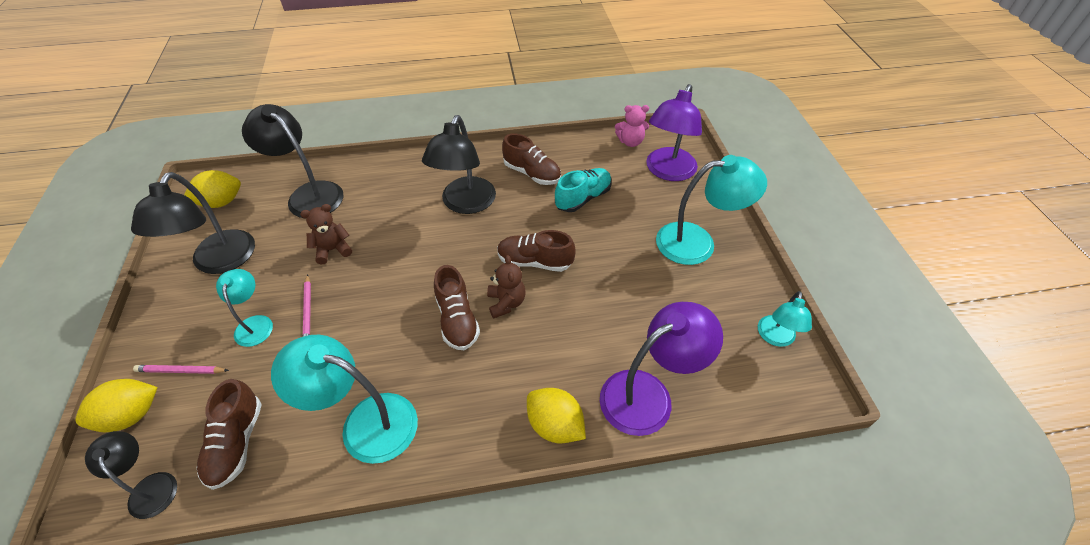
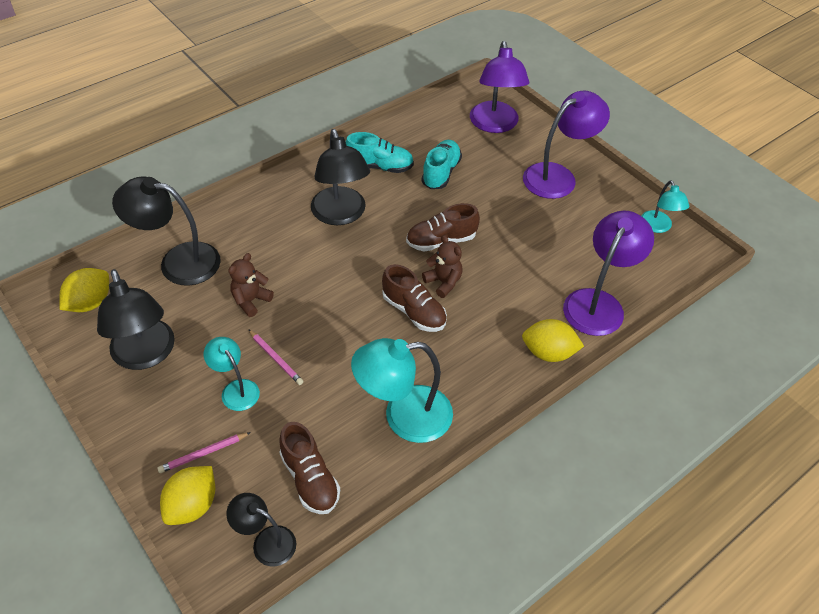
camera: 30 degrees left, 0 degrees up
brown shoe [502,133,561,185] -> turquoise shoe [345,132,414,173]
pink teddy bear [615,105,649,147] -> none
turquoise lamp [656,155,767,265] -> purple lamp [523,90,610,199]

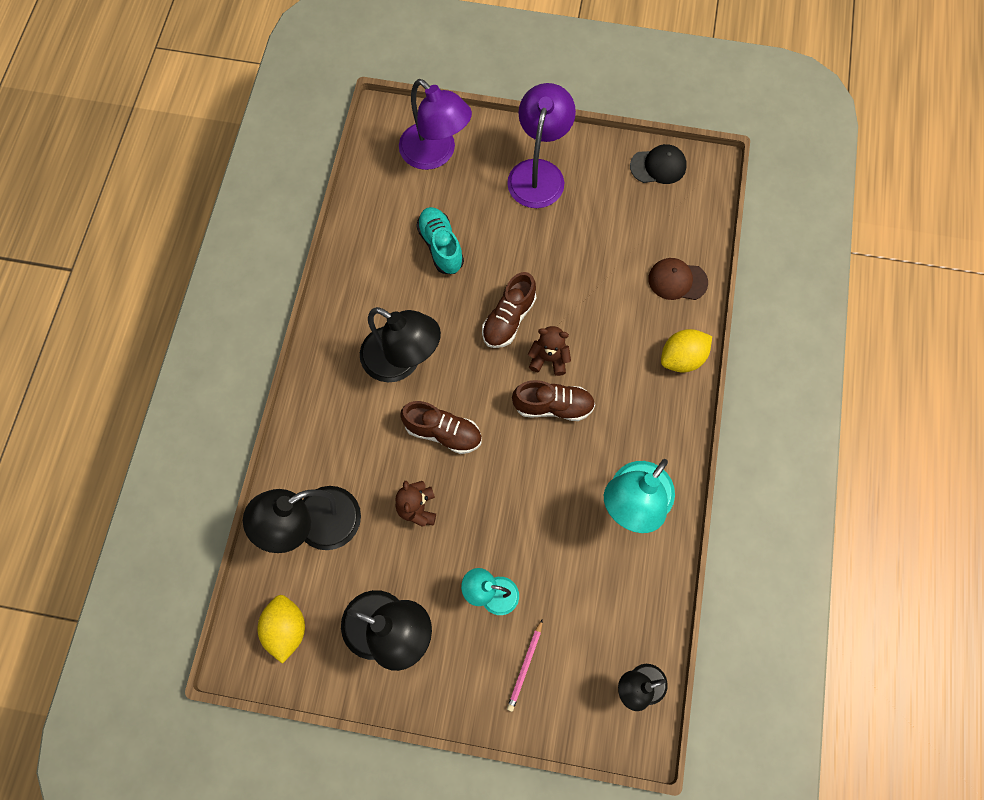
camera: 40 degrees left, 20 degrees up
yellow lemon [160,466,215,525] -> none
pink pencil [248,329,303,385] -> none
brown shoe [279,422,340,514] -> brown shoe moved to [400,401,482,454]
turquoise shoe [345,132,414,173] -> none
purple lamp [563,211,654,336] -> brown cap [648,258,708,300]
turquoise lamp [641,180,689,233] -> black cap [630,144,687,184]

